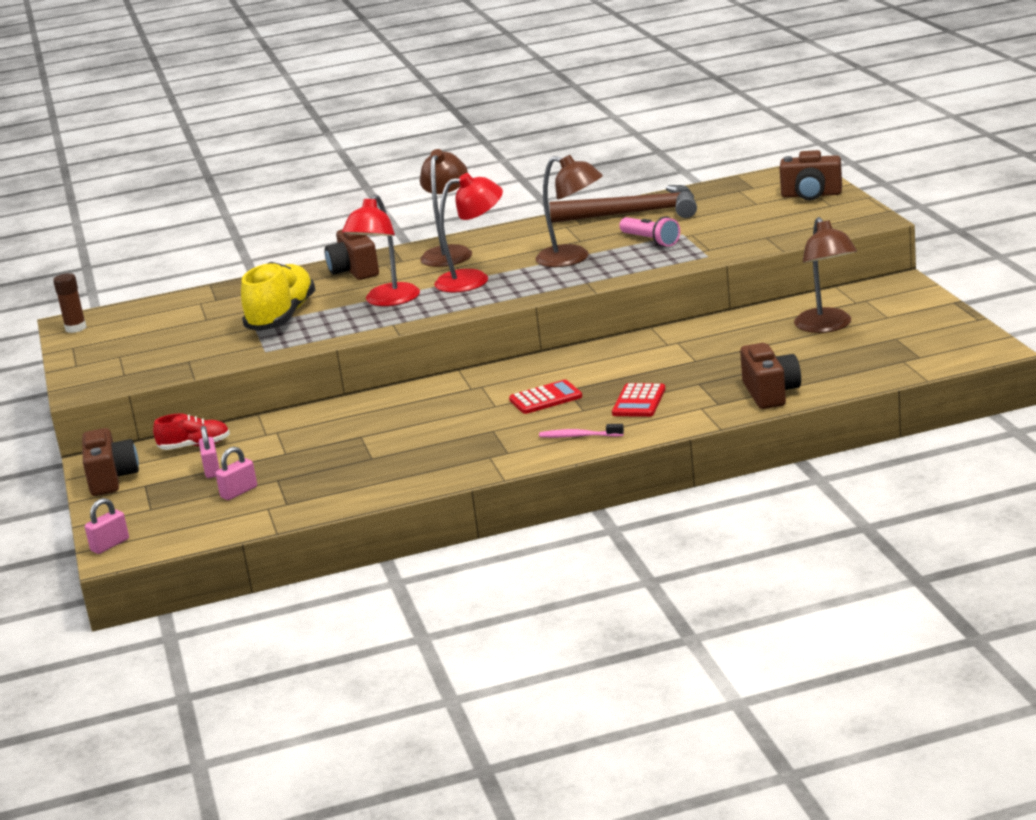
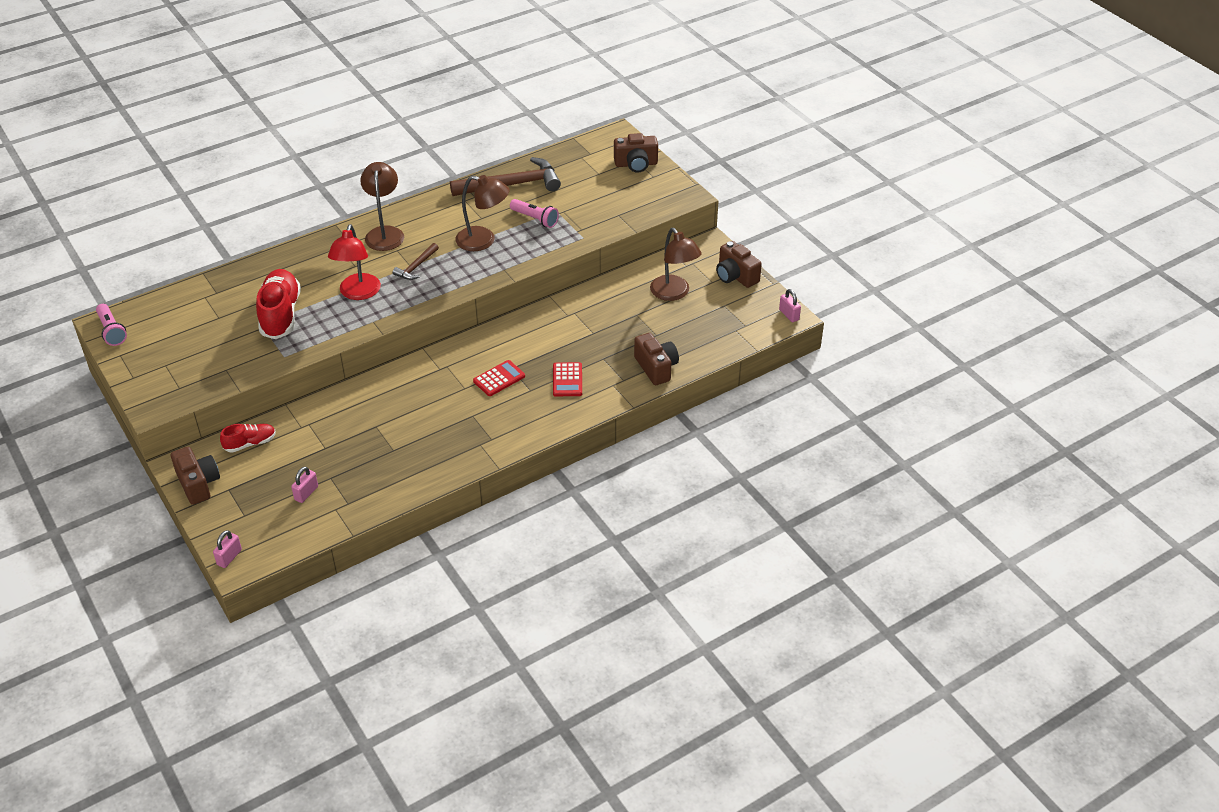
camera: 20 degrees left, 20 degrees up
brown glue stick [53,273,87,333] -> pink flashlight [96,304,127,346]
pink padlock [199,426,220,478] -> pink padlock moved to [779,289,801,322]
yellow shoe [241,262,315,331] -> red shoe [256,269,301,339]
brown camera [325,229,379,280] -> brown camera moved to [716,241,762,288]
red lamp [434,173,503,292] -> brown hammer [393,243,439,280]
pink toothbrush [539,424,624,438] -> none

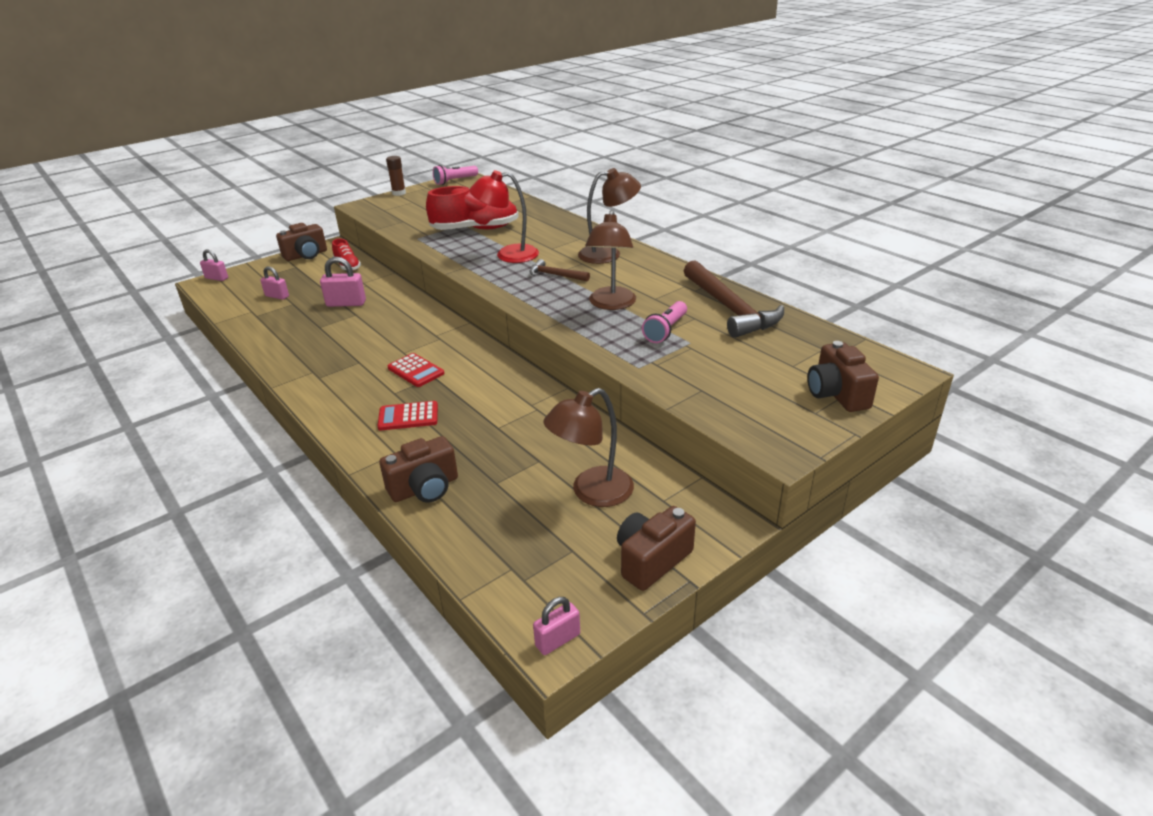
camera: 85 degrees right, 10 degrees down
none -> pink padlock [320,257,366,307]
none -> brown glue stick [386,156,406,196]

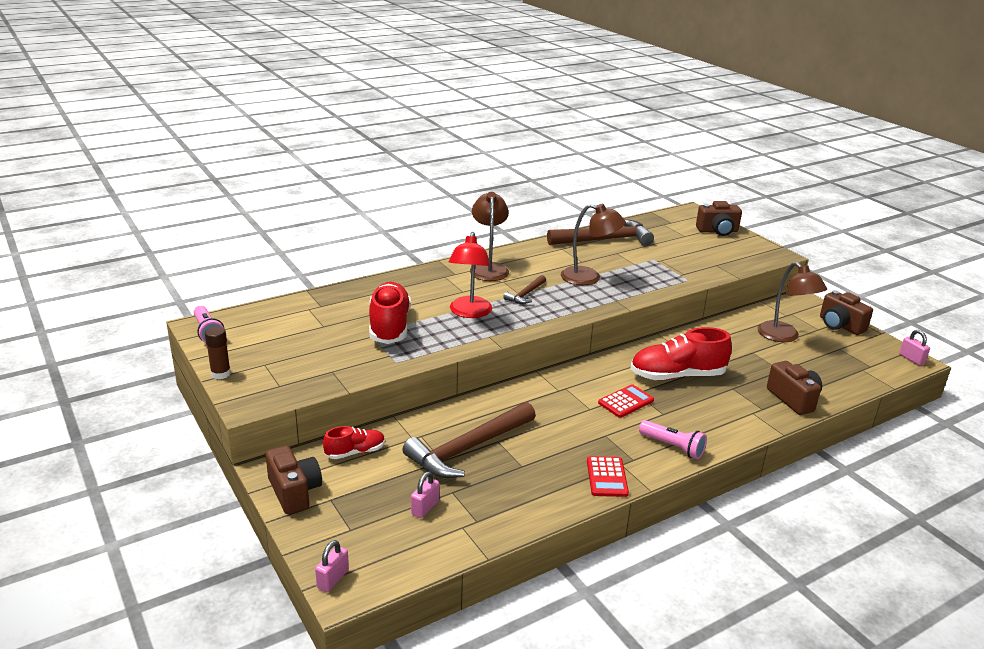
camera: 85 degrees left, 5 degrees down
pink padlock [320,257,366,307] -> brown hammer [402,402,536,478]
red calculator [377,401,438,430] -> red calculator moved to [587,456,629,497]
pink flashlight [642,301,687,343] -> pink flashlight moved to [639,420,707,459]
none -> red shoe [630,327,732,380]

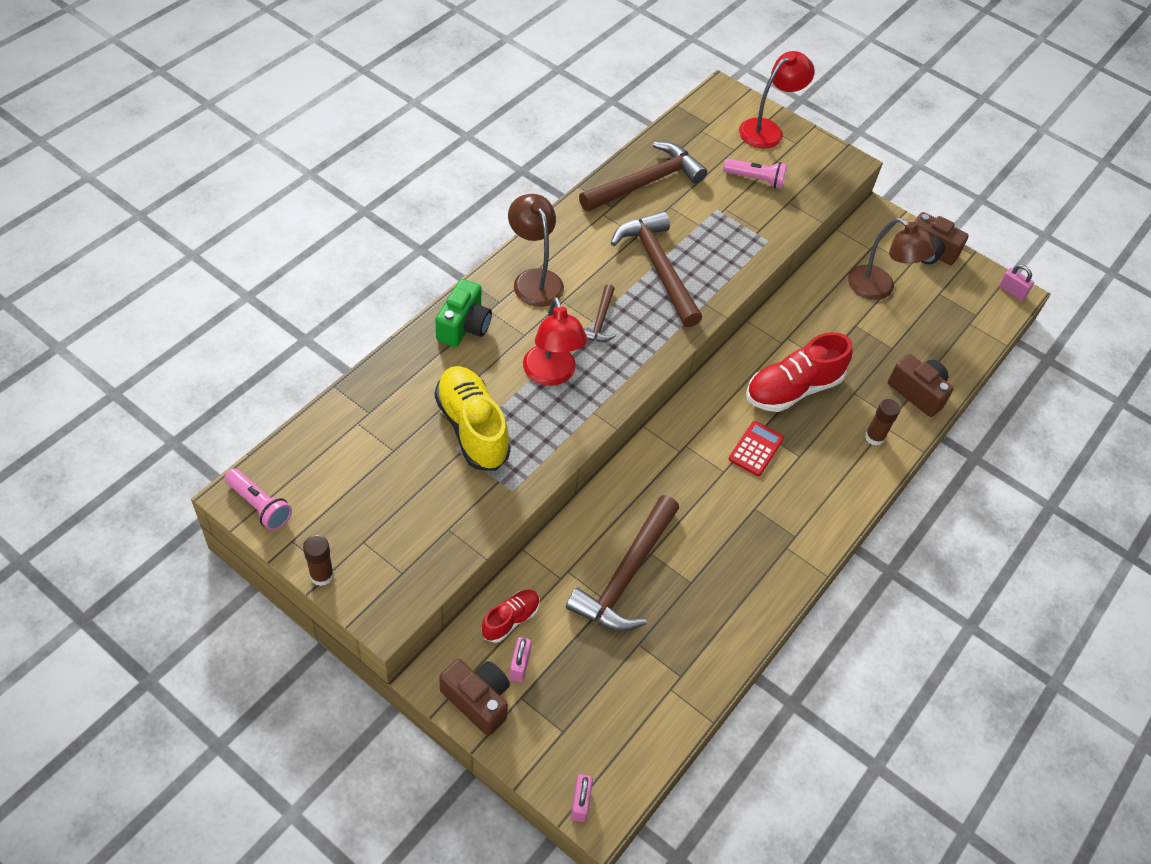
camera: 25 degrees left, 25 degrees up
red shoe [369,282,411,344] -> yellow shoe [435,366,511,471]
pink padlock [411,472,439,518] -> pink padlock moved to [509,637,532,682]
brown lamp [561,204,626,285] -> brown hammer [611,211,702,327]
red calculator [587,456,629,497] -> none
pink flashlight [639,420,707,459] -> pink flashlight moved to [723,159,787,189]
brown camera [696,201,742,236] -> red lamp [739,51,815,149]
none -> green camera [436,279,492,347]
none -> brown glue stick [865,399,900,446]

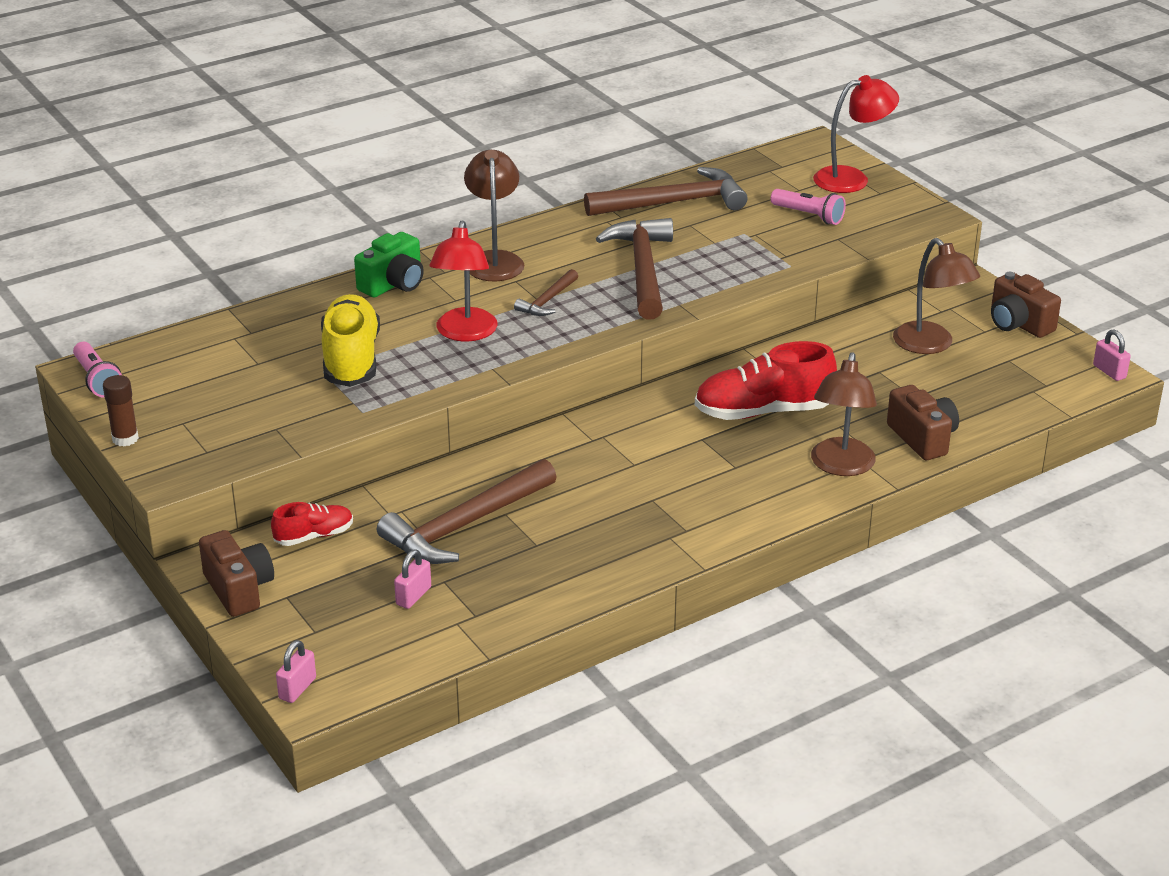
camera: 25 degrees right, 20 degrees down
pink padlock [509,637,532,682] -> pink padlock moved to [394,550,431,609]
red calculator [729,421,784,476] -> none
brown glue stick [865,399,900,446] -> brown lamp [811,352,877,476]

